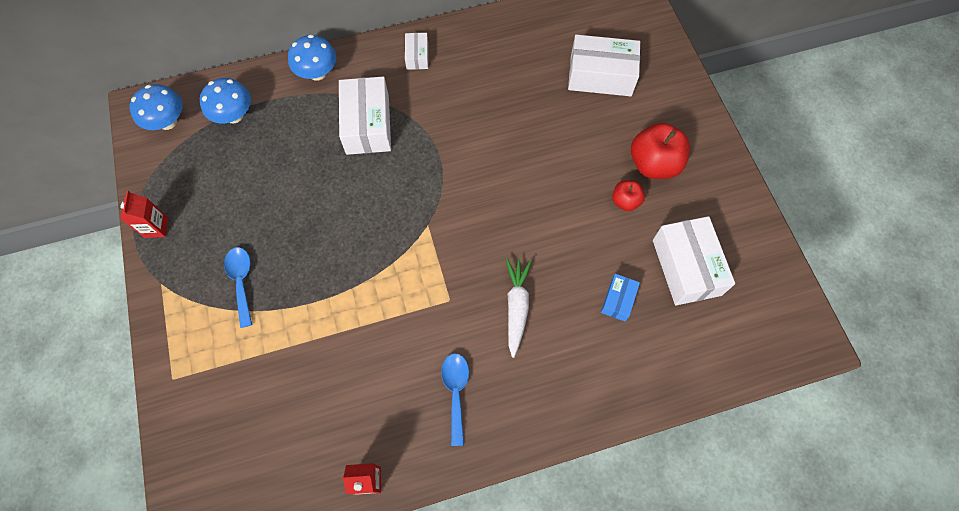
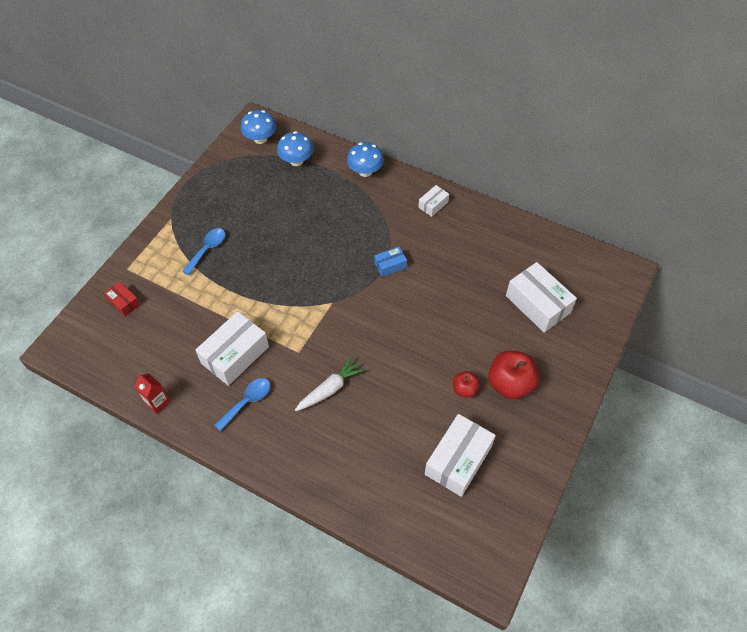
camera: 45 degrees right, 10 degrees down
red carton [120,191,168,238] -> none
white box [339,77,391,155] -> white box moved to [196,311,269,386]
blue box [601,274,640,321] -> blue box moved to [374,247,407,277]
none -> red box [104,281,140,317]

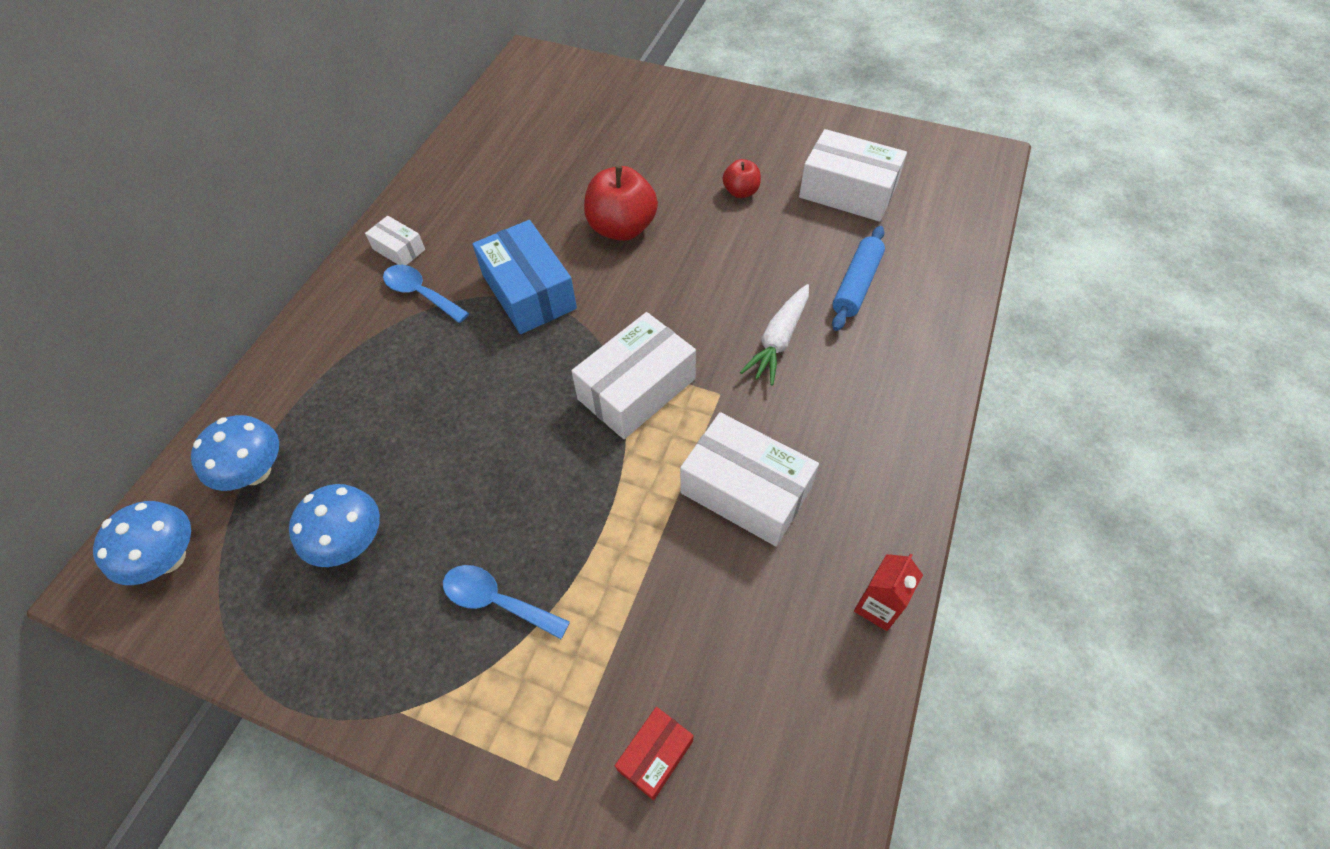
camera: 95 degrees left, 0 degrees up
blue spoon [214,378,270,431] -> blue spoon moved to [383,265,469,323]
white carrot [295,356,366,411] -> white carrot turned 105 degrees counterclockwise [740,284,809,386]
blue mushroom [347,142,384,177] -> blue mushroom moved to [289,484,380,567]
blue box [374,247,407,277] -> blue box [473,220,577,334], size x1.95
red apple [488,351,539,399] -> red apple moved to [584,166,658,241]
white box [506,262,577,333] -> white box moved to [571,312,696,439]
none -> blue rolling pin [832,226,885,331]

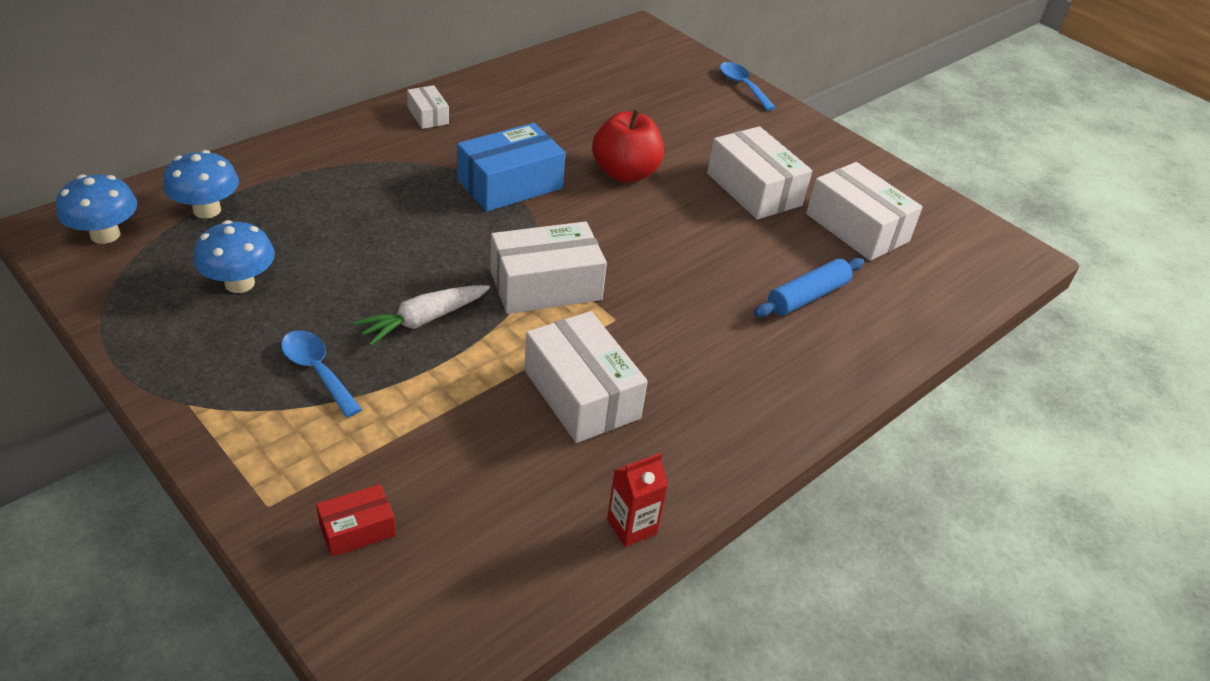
camera: 20 degrees right, 15 degrees down
blue spoon [383,265,469,323] -> blue spoon moved to [720,62,776,111]
blue box [473,220,577,334] -> blue box turned 60 degrees clockwise [457,123,565,212]
red apple [723,159,761,198] -> white box [707,126,812,220]
white carrot [740,284,809,386] -> white carrot moved to [353,285,490,346]

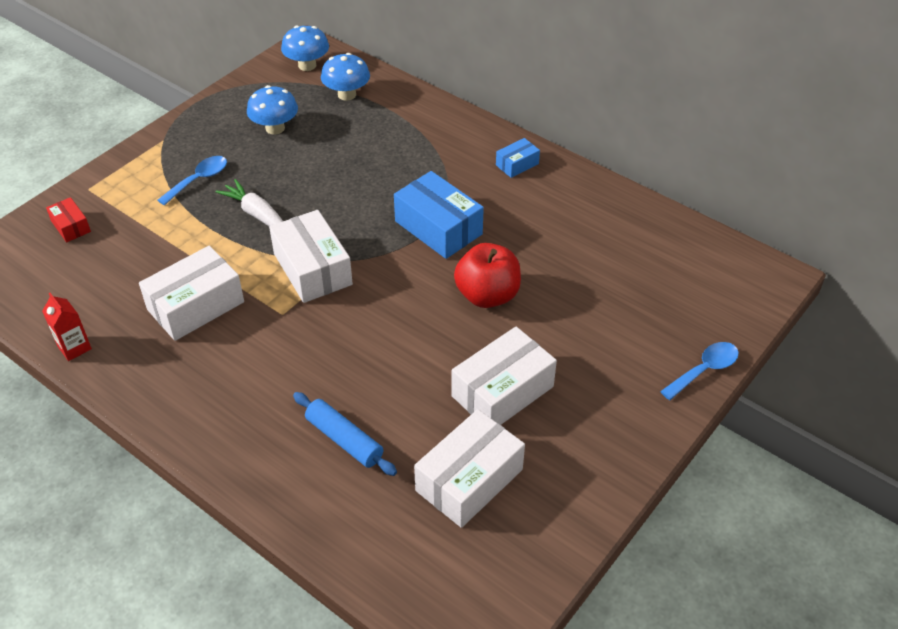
camera: 85 degrees right, 5 degrees up
white box [407,85,449,129] -> blue box [496,138,540,178]

